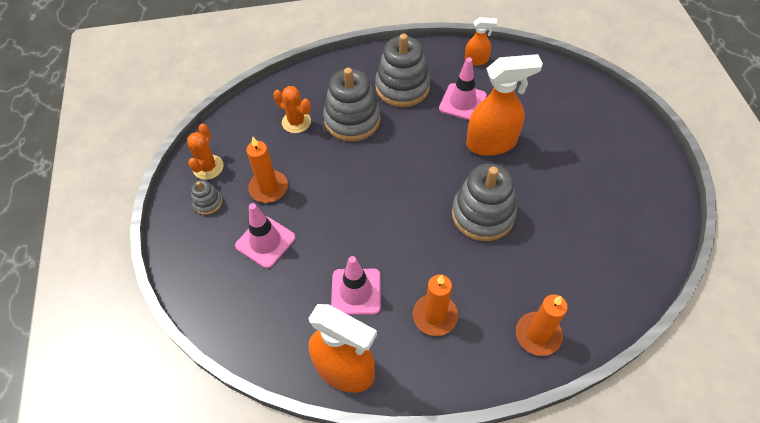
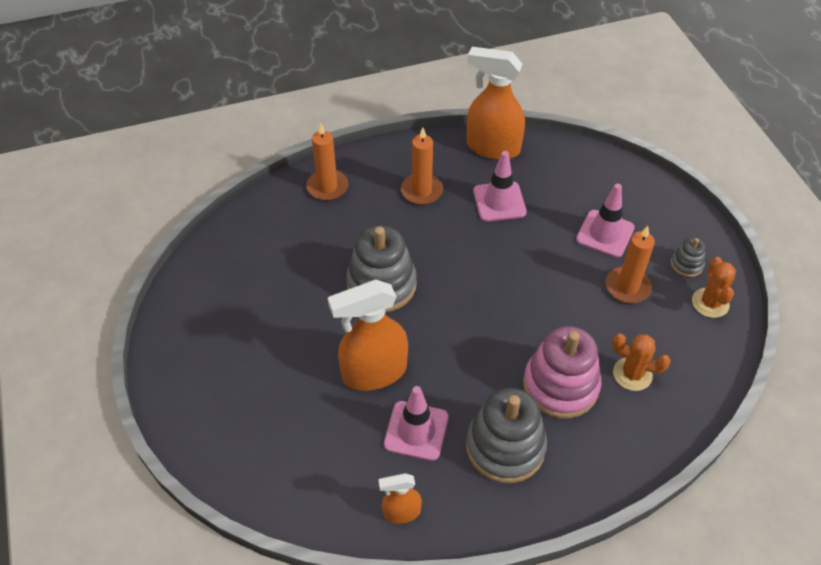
camera: 170 degrees right, 5 degrees down
grey stacking toy [323,68,381,142] -> pink stacking toy [523,326,601,419]

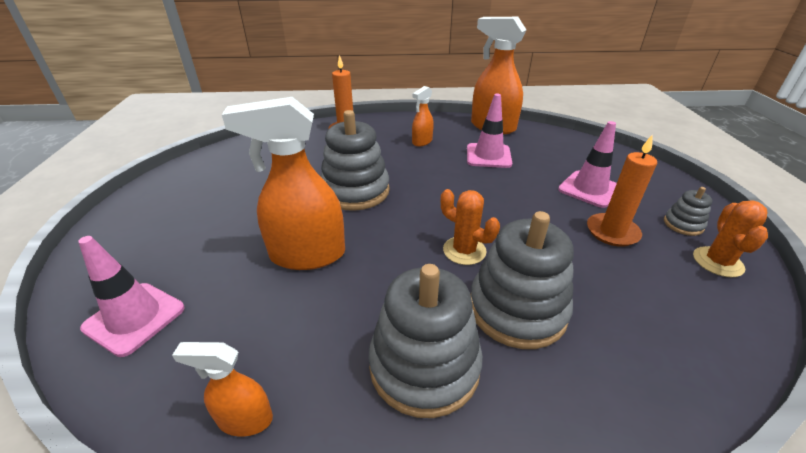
camera: 15 degrees right, 15 degrees down
pink traffic cone [384,386,448,461] -> pink traffic cone moved to [78,236,185,357]
orange candle [401,127,443,205] -> orange spray bottle [412,86,434,147]
pink stacking toy [523,326,601,419] -> grey stacking toy [471,211,574,349]
orange cactus [612,334,671,391] -> orange cactus moved to [441,189,500,265]

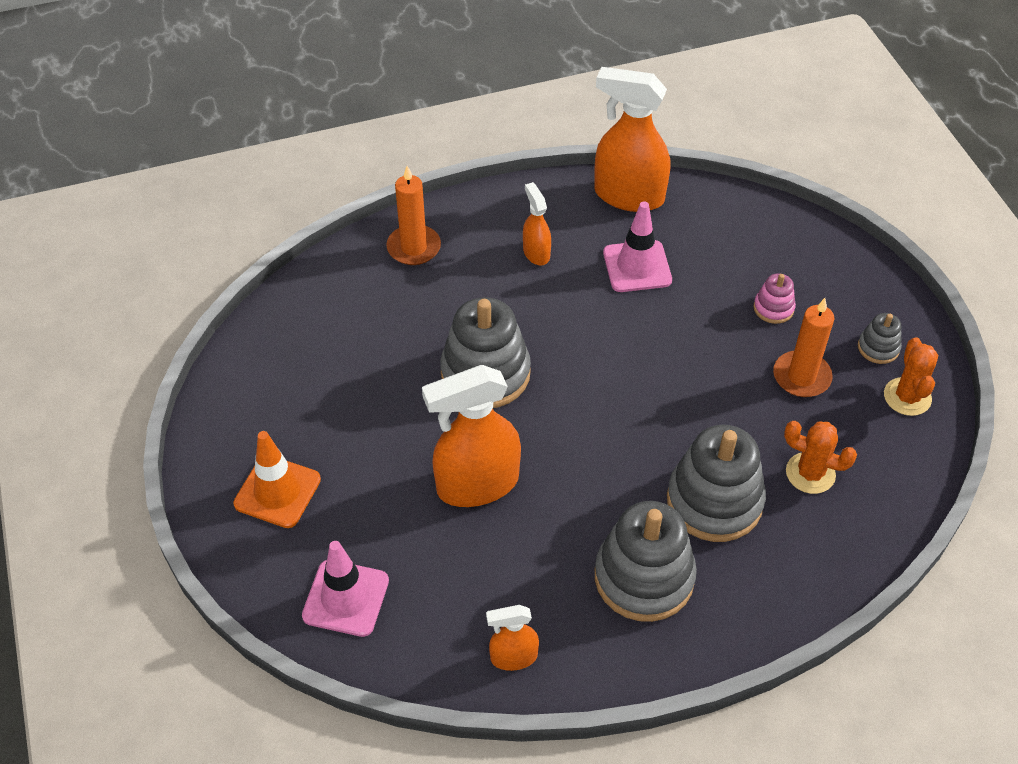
camera: 15 degrees left, 15 degrees up
orange spray bottle [412,86,434,147] -> orange spray bottle turned 135 degrees clockwise [523,182,551,265]
orange cactus [441,189,500,265] -> orange cactus moved to [784,421,857,494]
pink traffic cone [558,121,617,208] -> pink stacking toy [753,273,796,324]
none -> orange traffic cone [233,431,321,528]

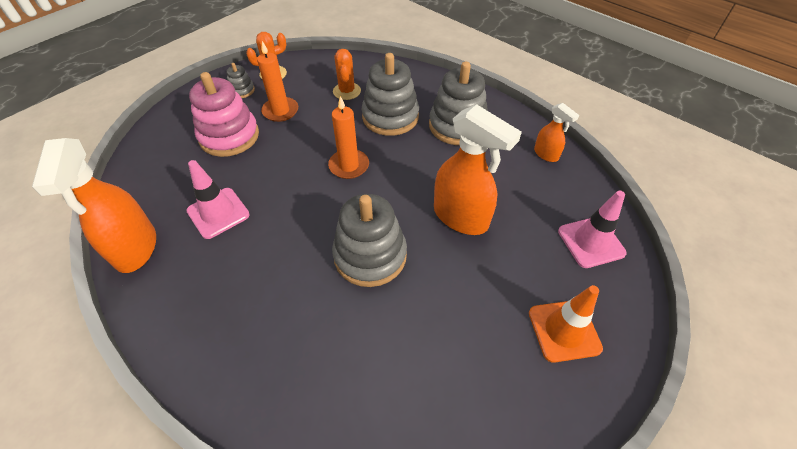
camera: 120 degrees left, 0 degrees up
orange candle [386,166,441,265] -> orange candle moved to [328,96,369,179]
orange spray bottle [523,182,551,265] -> none
pink stacking toy [753,273,796,324] -> pink stacking toy [189,72,259,157], size x2.12

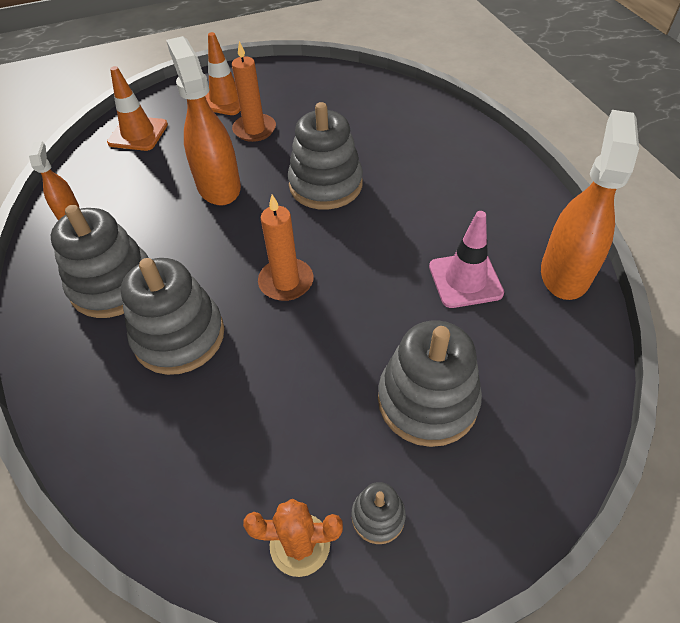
camera: 150 degrees left, 0 degrees up
pink stacking toy [189,72,259,157] -> grey stacking toy [378,320,482,447]
orange candle [257,41,298,122] -> orange candle moved to [232,41,276,142]
orange cactus [333,49,361,100] -> none
pink traffic cone [558,190,627,268] -> orange traffic cone [107,66,168,151]

